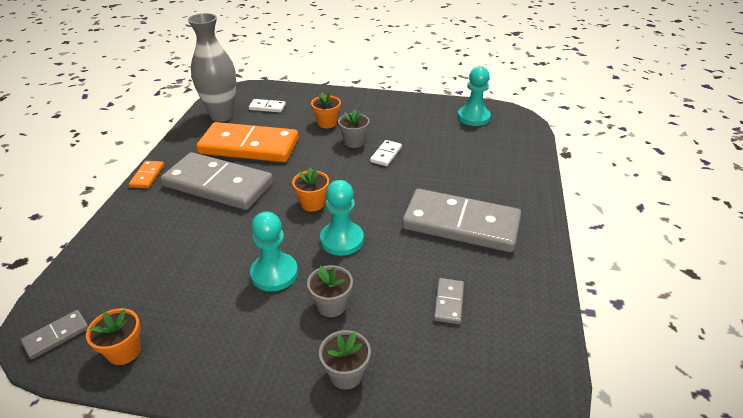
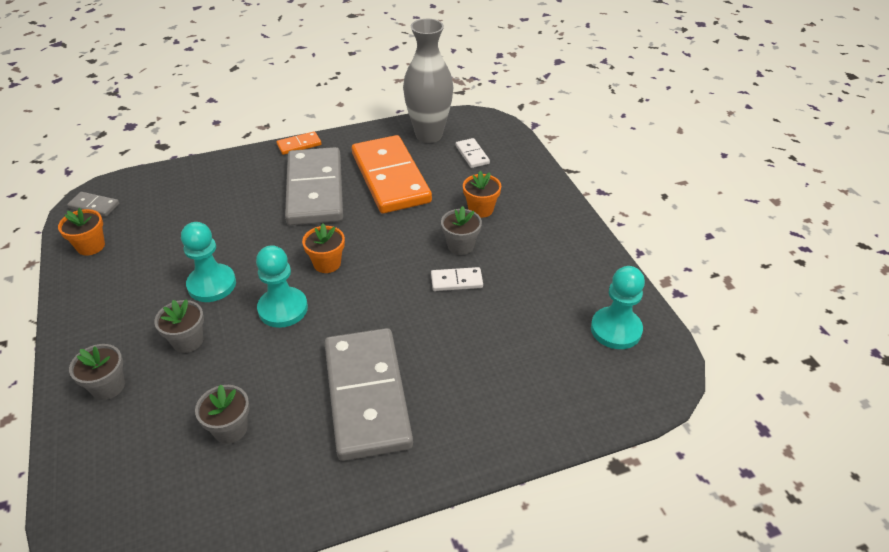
camera: 60 degrees right, 5 degrees up
grey domino [434,278,464,324] -> grey flower pot [195,384,250,444]

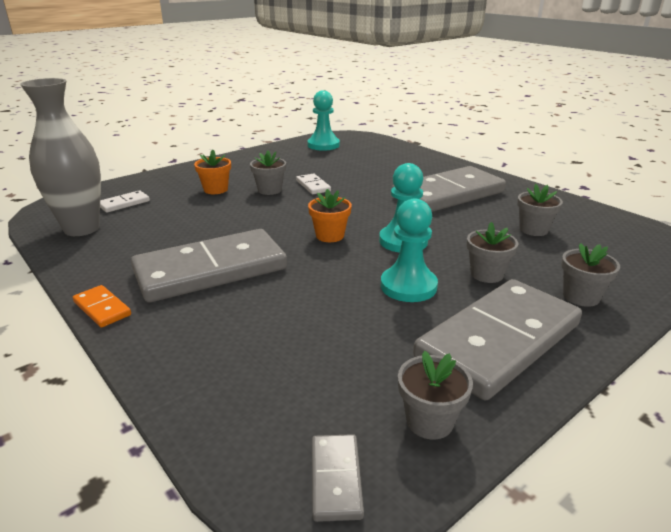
camera: 110 degrees left, 15 degrees down
orange flower pot [58,208,105,256] -> grey flower pot [398,351,473,439]
orange domino [352,135,432,213] -> none
none -> grey domino [413,279,582,401]

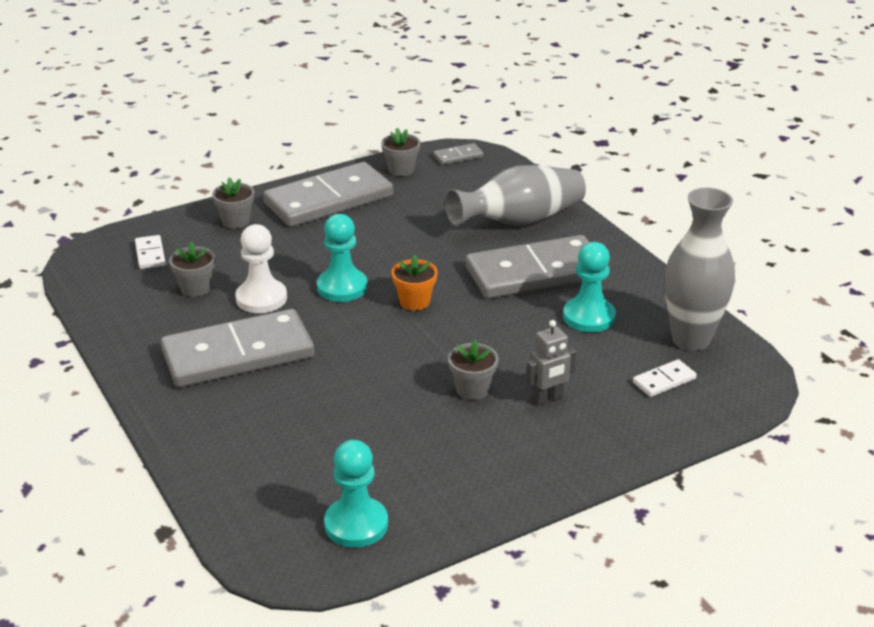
camera: 170 degrees left, 5 degrees up
orange domino [73,285,131,328] -> none
orange flower pot [194,149,231,194] -> grey robot [526,320,576,405]
white domino [296,173,331,194] -> white domino moved to [135,235,166,269]
grey domino [312,434,364,522] -> grey domino turned 60 degrees clockwise [433,143,484,165]
turquoise pawn [381,198,438,302] -> turquoise pawn moved to [563,242,616,332]
grey flower pot [467,222,518,283] -> none
none -> white pawn [235,224,287,313]
none -> grey vase [445,165,586,226]

